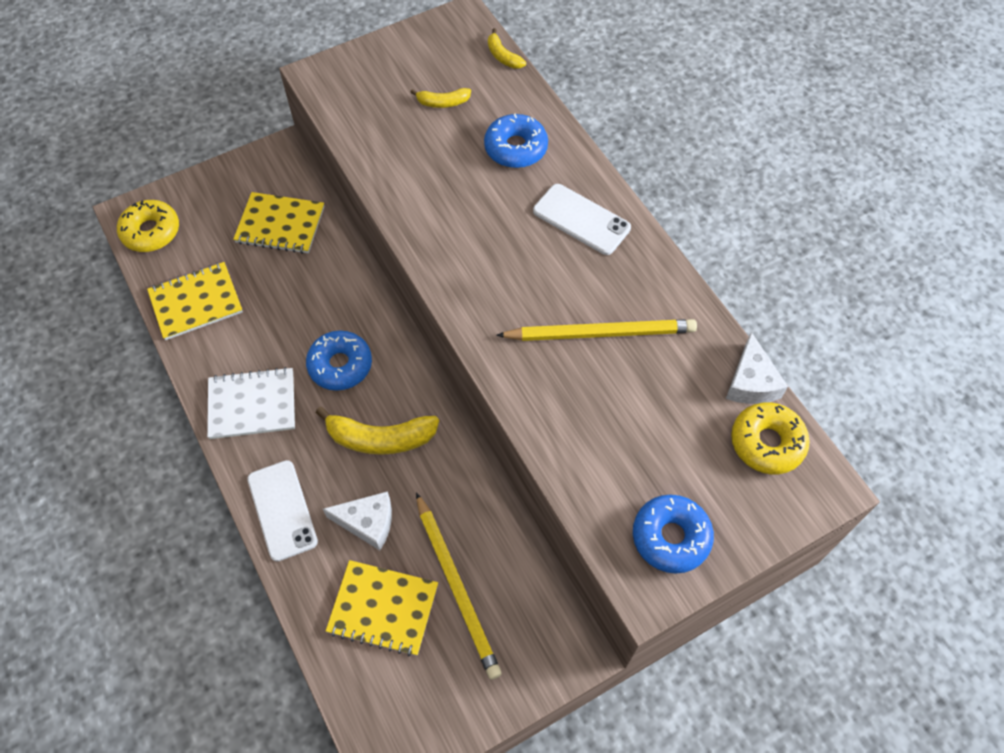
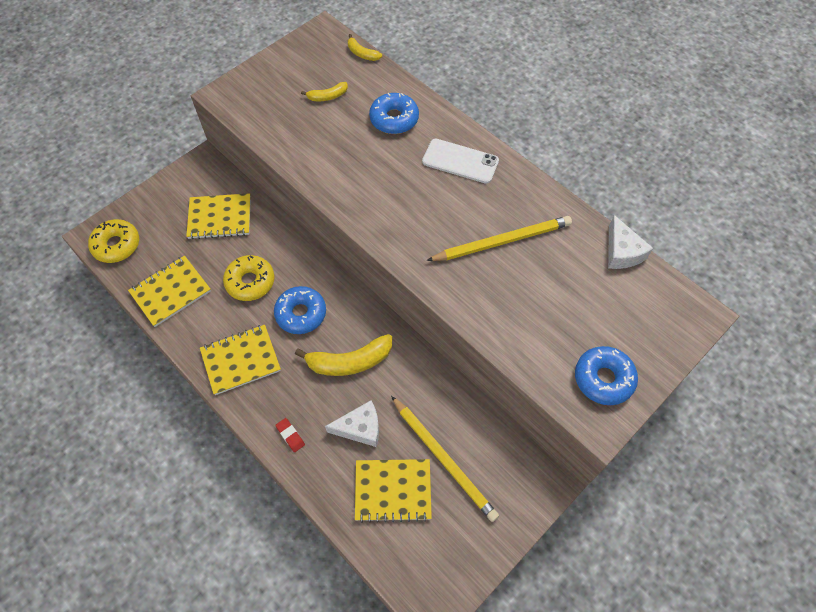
camera: 15 degrees left, 0 degrees up
white notebook [207,367,295,439] -> yellow notebook [200,324,281,395]
white phone [247,460,318,561] -> red eraser [275,418,305,452]
yellow donut [731,402,810,474] -> yellow donut moved to [223,255,274,301]

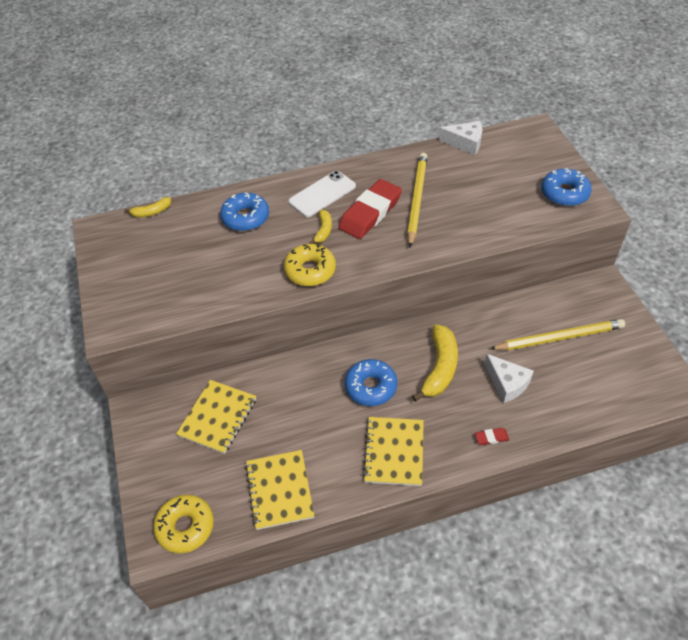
camera: 60 degrees left, 10 degrees down
yellow donut [223,255,274,301] -> yellow donut moved to [284,244,336,286]
yellow banana [301,82,348,101] -> yellow banana moved to [309,210,332,244]
white cheese [325,400,379,447] -> white cheese turned 120 degrees clockwise [485,354,534,403]
yellow notebook [355,459,432,523] -> none
none -> red eraser [338,179,402,239]

